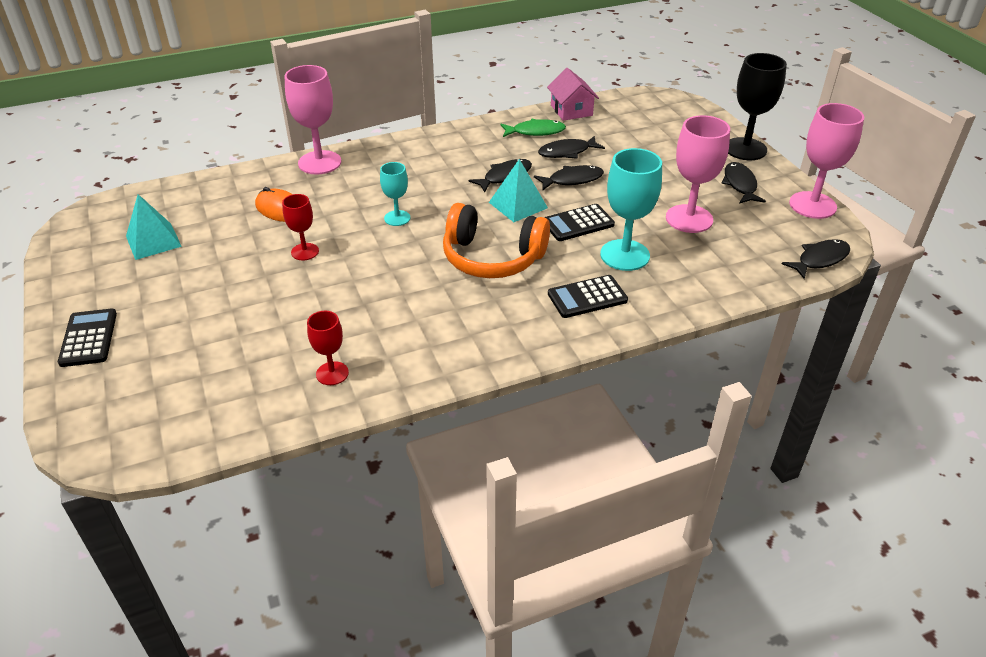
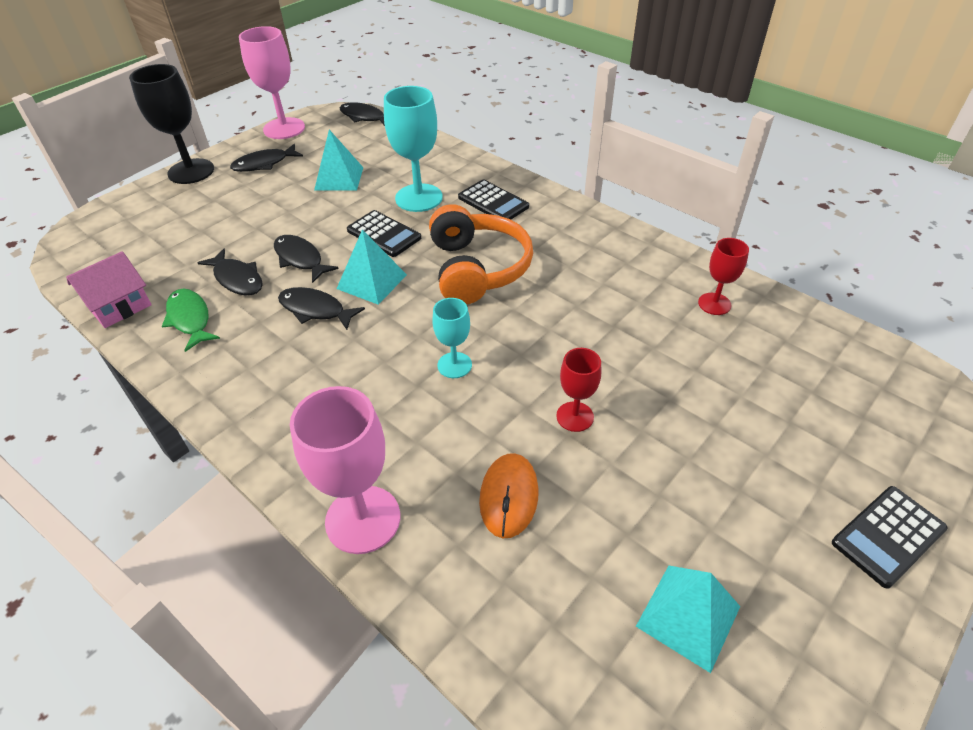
camera: 115 degrees left, 5 degrees up
pink goblet [666,115,730,233] -> turquoise pyramid [314,130,364,191]

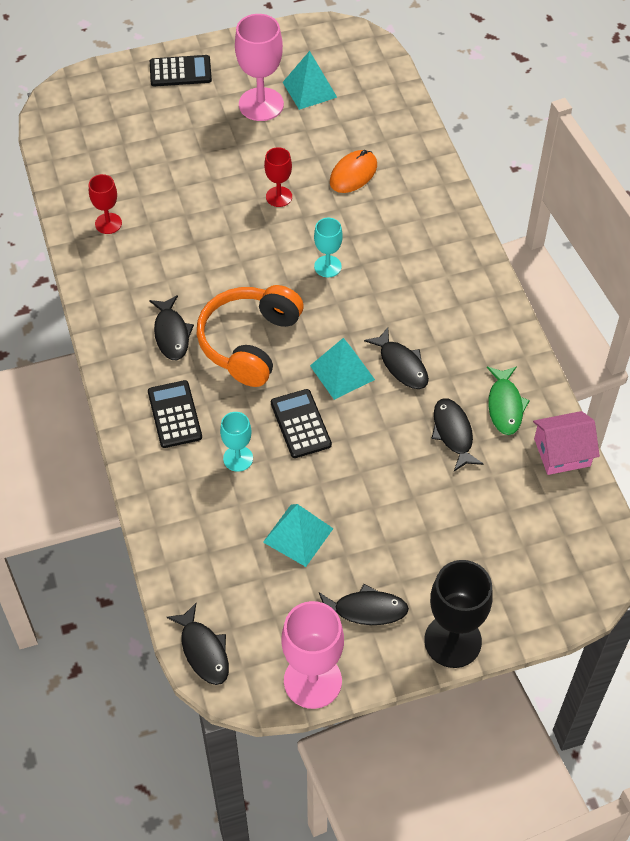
camera: 150 degrees left, 10 degrees up
black fish [274,235,339,283] -> black fish moved to [149,295,194,360]
pink goblet [290,386,400,554] -> pink goblet moved to [235,14,284,121]
turquoise goblet [384,86,443,212] -> turquoise goblet [220,412,253,472], size x0.56

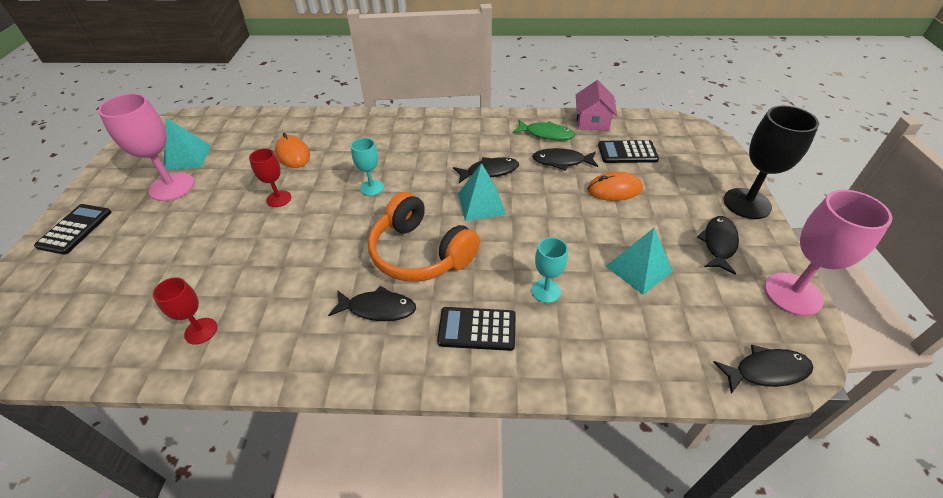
camera: 70 degrees left, 10 degrees down
black calculator [271,389,332,458] -> black calculator moved to [598,140,659,163]
none -> orange mouse [587,172,643,201]

